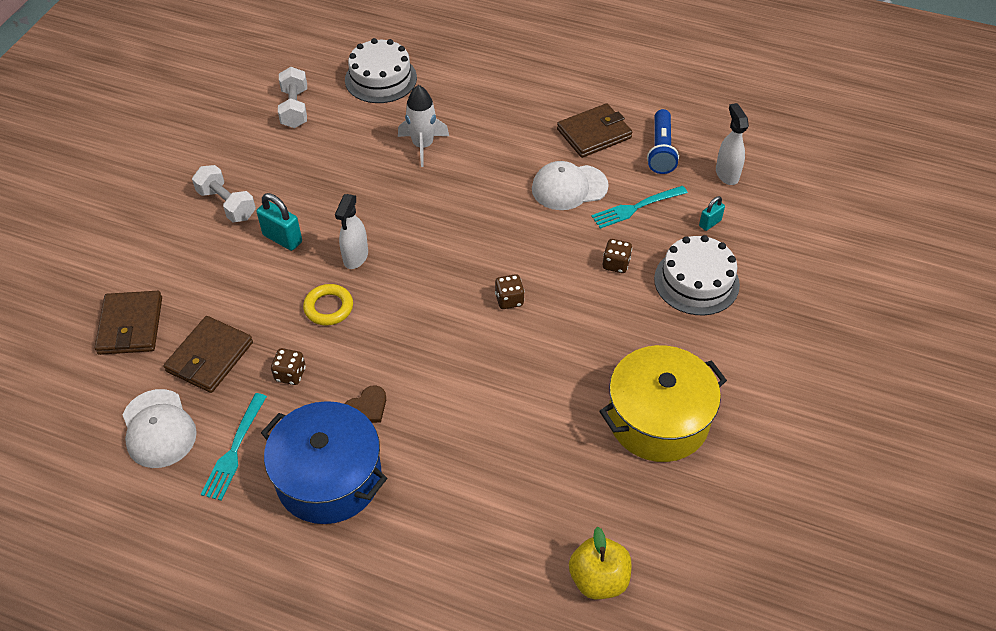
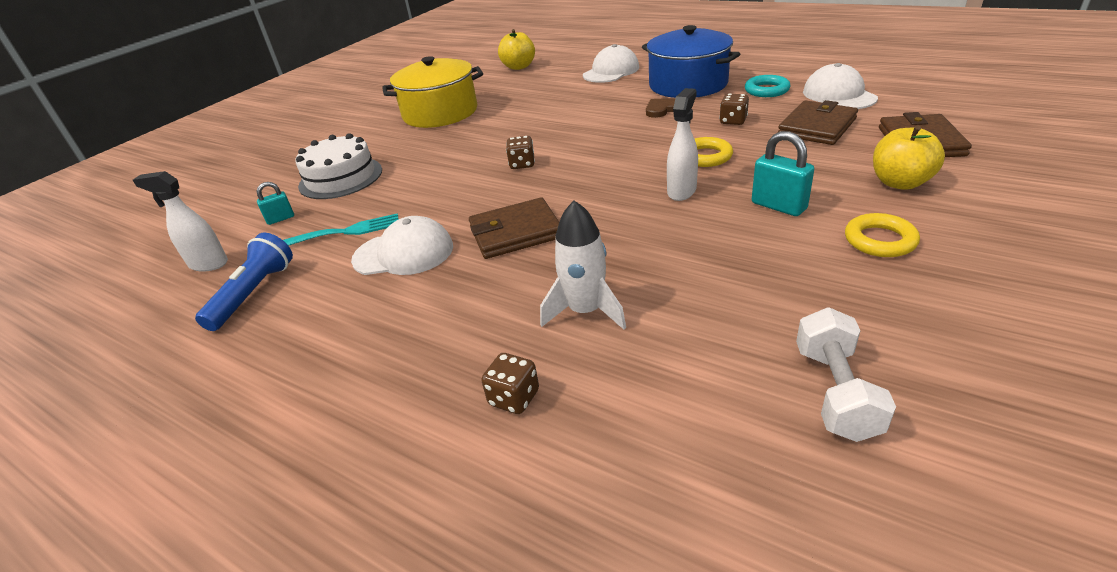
camera: 165 degrees left, 15 degrees down
white dumbbell [192,165,256,222] -> yellow ring [845,213,920,257]
turquoise fork [201,393,267,501] -> turquoise ring [745,75,791,97]
white cake [345,38,417,103] -> none
brown wallet [557,103,632,158] -> brown wallet moved to [469,197,559,259]
brown dice [603,239,632,273] -> brown dice moved to [481,353,539,414]
white spray bottle [716,103,749,185] -> white spray bottle turned 105 degrees clockwise [133,171,228,272]
none -> white cap [583,44,639,83]
none -> yellow apple [873,125,945,190]

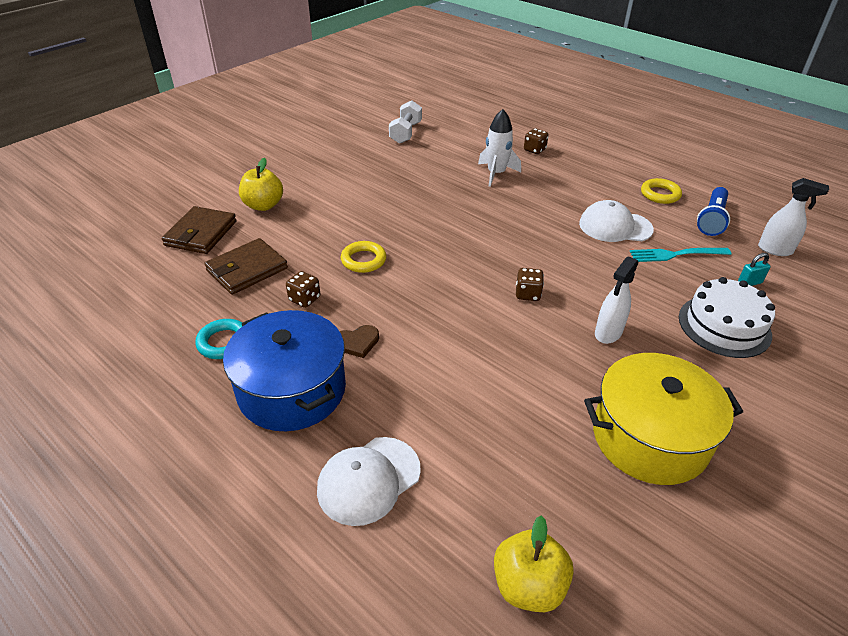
camera: 175 degrees left, 5 degrees up
brown wallet [469,197,559,259] -> none
white spray bottle [667,88,698,201] -> white spray bottle moved to [595,256,639,344]
turquoise padlock [752,131,814,216] -> none
white cap [803,63,878,109] -> none
yellow ring [845,213,920,257] -> yellow ring moved to [641,178,682,204]

